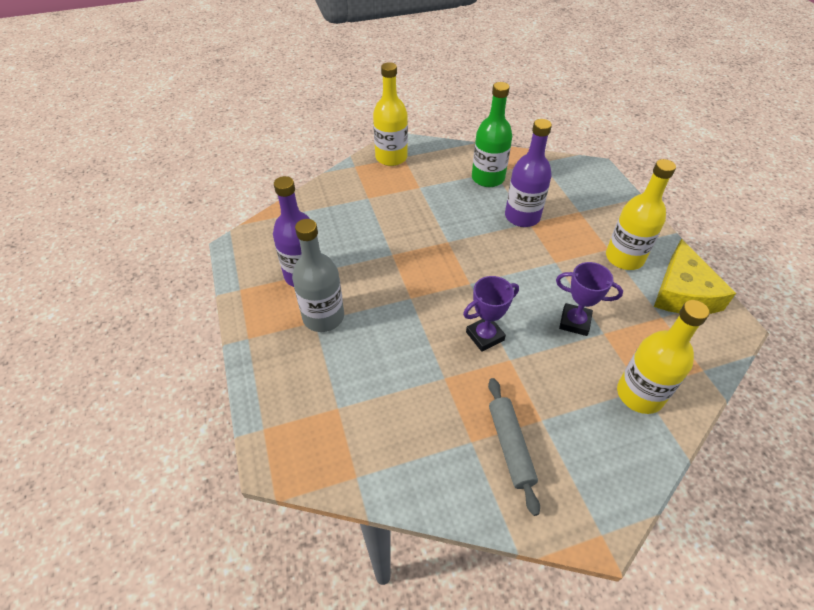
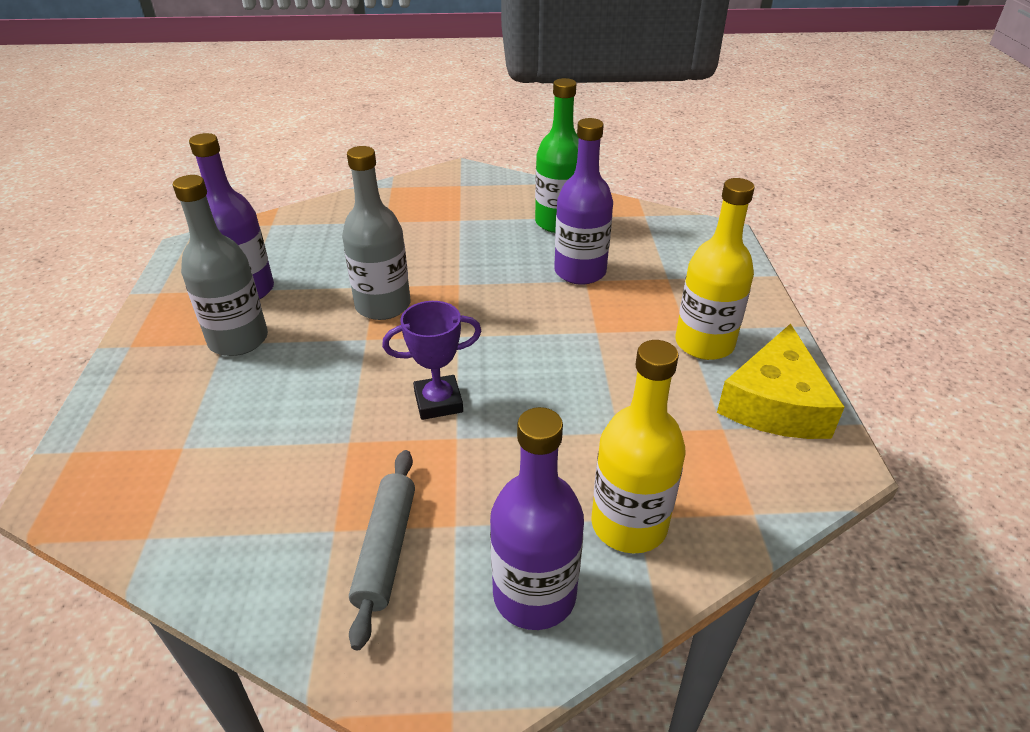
camera: 15 degrees right, 10 degrees down
yellow bottle [373,62,408,166] -> none
purple trophy [556,262,623,336] -> none
none -> grey bottle [342,146,410,320]
none -> purple bottle [490,407,584,630]

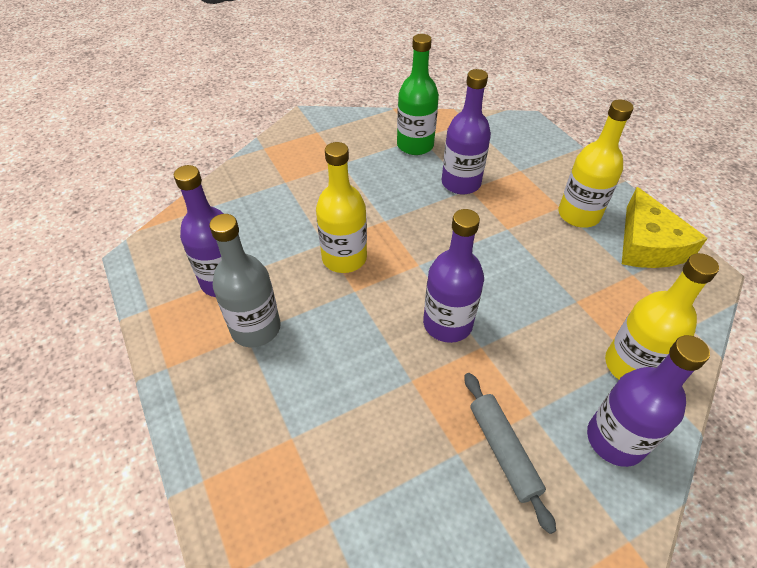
camera: 25 degrees left, 10 degrees up
grey bottle [342,146,410,320] -> yellow bottle [316,142,367,273]
purple trophy [382,301,482,420] -> purple bottle [423,209,484,343]

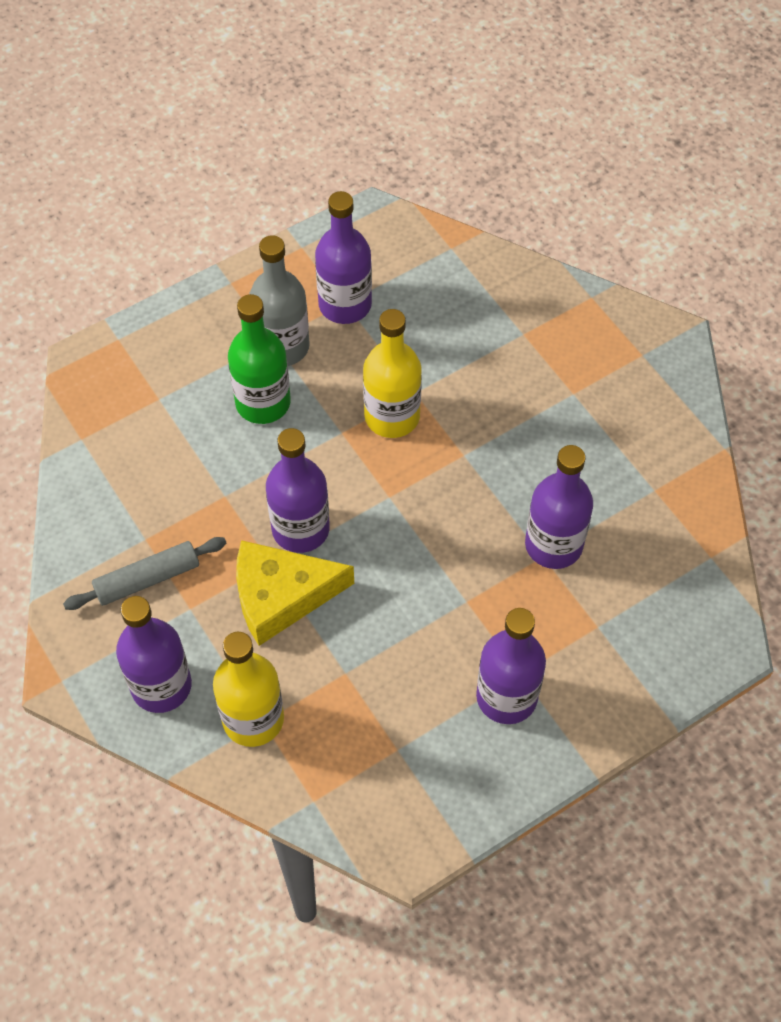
camera: 85 degrees right, 10 degrees up
green bottle [397,34,439,155] -> green bottle moved to [228,294,291,424]
yellow bottle [558,99,634,227] -> purple bottle [476,608,546,724]
yellow cheese [622,187,708,268] -> yellow cheese moved to [236,540,354,646]

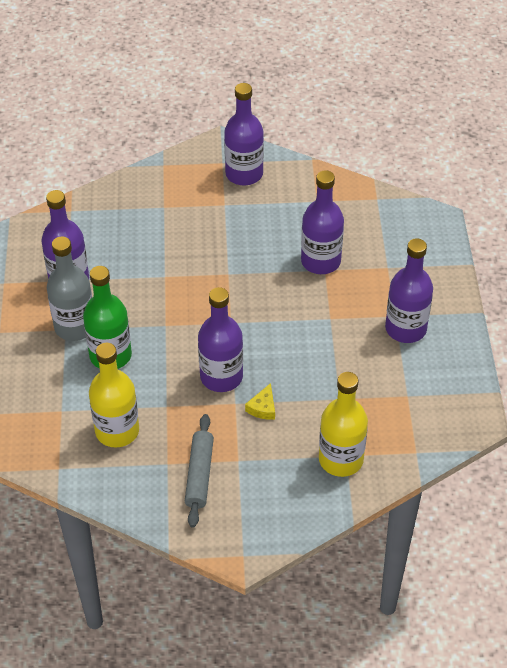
camera: 60 degrees left, 10 degrees down
purple bottle [116,596,192,713] -> purple bottle moved to [224,83,264,185]
yellow cheese [236,540,354,646] -> yellow cheese [245,383,275,420], size x0.43
yellow bottle [363,309,422,438] -> yellow bottle moved to [89,343,139,448]

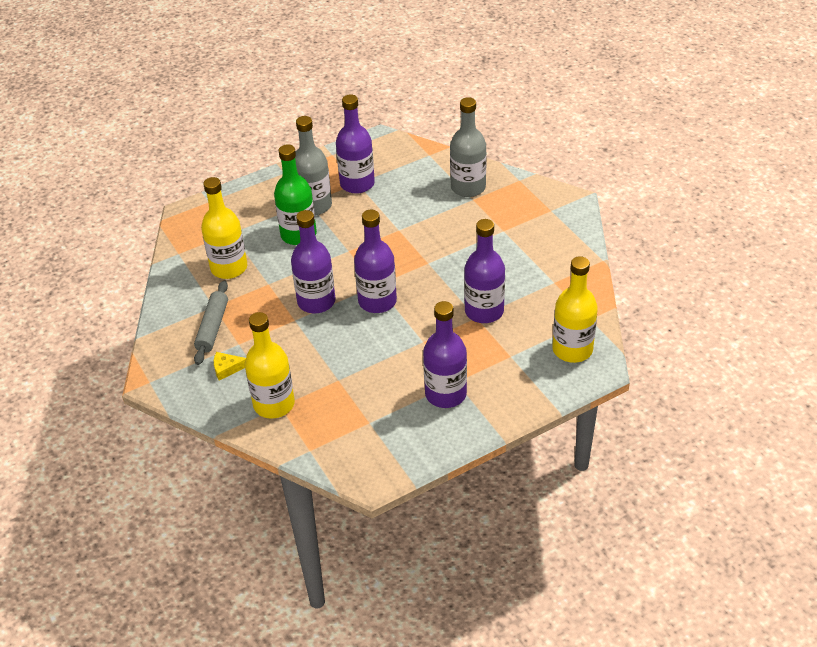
camera: 65 degrees right, 5 degrees down
grey rolling pin [185,414,214,528] -> grey rolling pin turned 60 degrees counterclockwise [194,280,228,365]
purple bottle [224,83,264,185] -> purple bottle moved to [354,210,397,313]
yellow cheese [245,383,275,420] -> yellow cheese moved to [214,352,246,381]
none -> grey bottle [450,97,487,197]
none -> yellow bottle [552,256,598,363]

